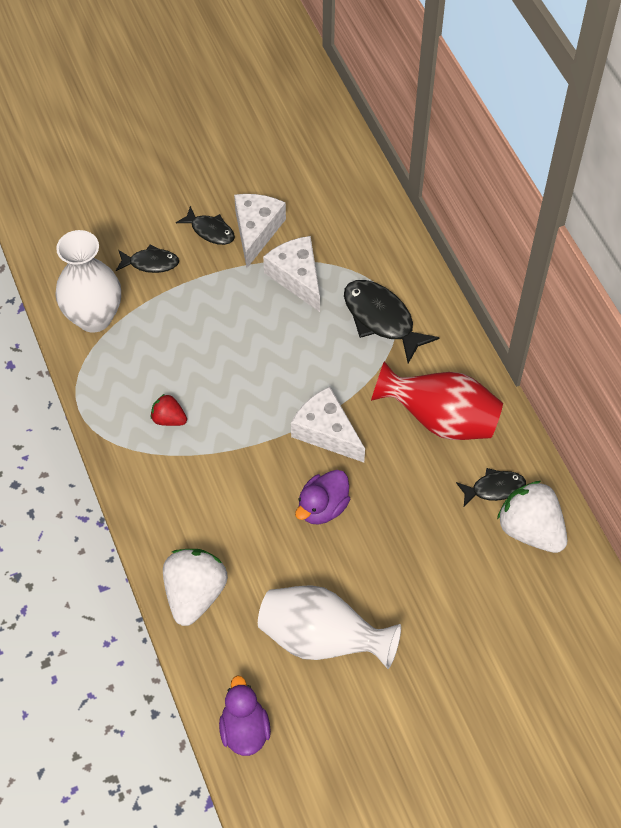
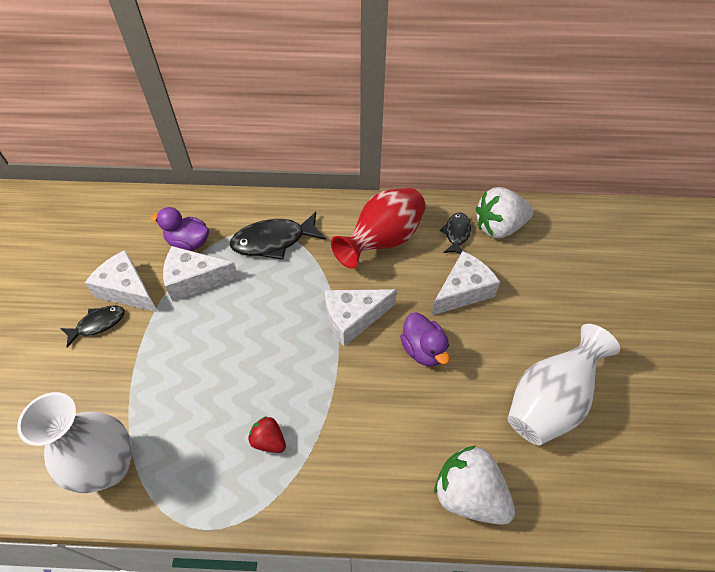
camera: 65 degrees left, 5 degrees down
black fish [116,244,179,273] -> none
red strawberry [151,394,187,426] -> red strawberry turned 75 degrees clockwise [248,416,286,453]
purple duck [219,675,271,756] -> purple duck moved to [151,207,209,251]
none -> white cheese [431,251,500,316]

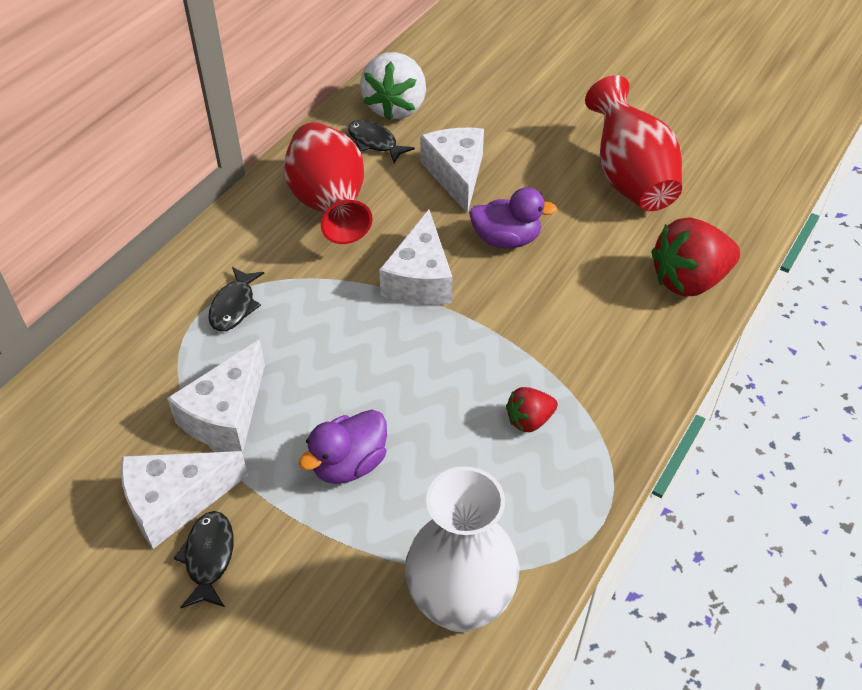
camera: 60 degrees left, 5 degrees down
purple duck [151,207,209,251] -> purple duck moved to [299,410,387,484]
black fish [230,212,326,259] -> black fish [208,267,264,331], size x0.59
white strawberry [434,446,515,525] -> red strawberry [651,217,740,297]
white vase [508,324,620,445] -> red vase [585,75,682,211]

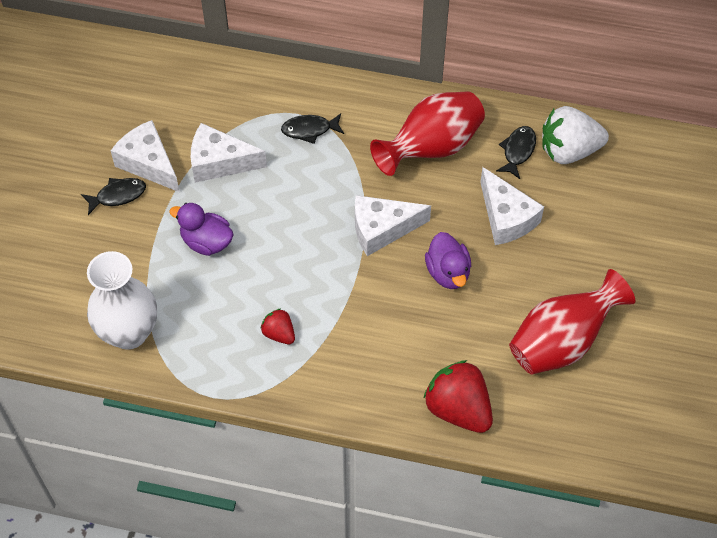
camera: 70 degrees right, 10 degrees up
white cheese [420,128,484,214] -> white cheese turned 90 degrees clockwise [480,167,544,245]

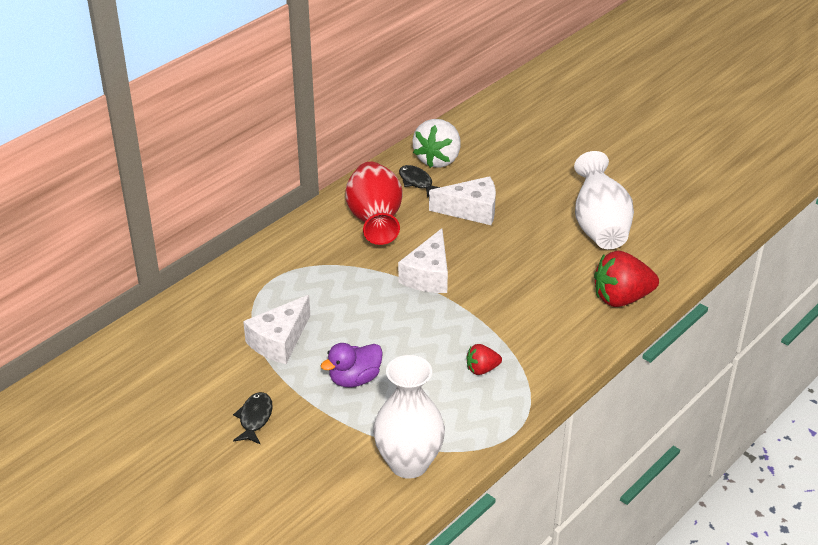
camera: 60 degrees left, 20 degrees down
white cheese [111,120,179,192] -> none
black fish [281,113,344,144] -> none
purple duck [425,232,471,289] -> none
red vase [509,269,636,375] -> white vase [574,151,634,249]

